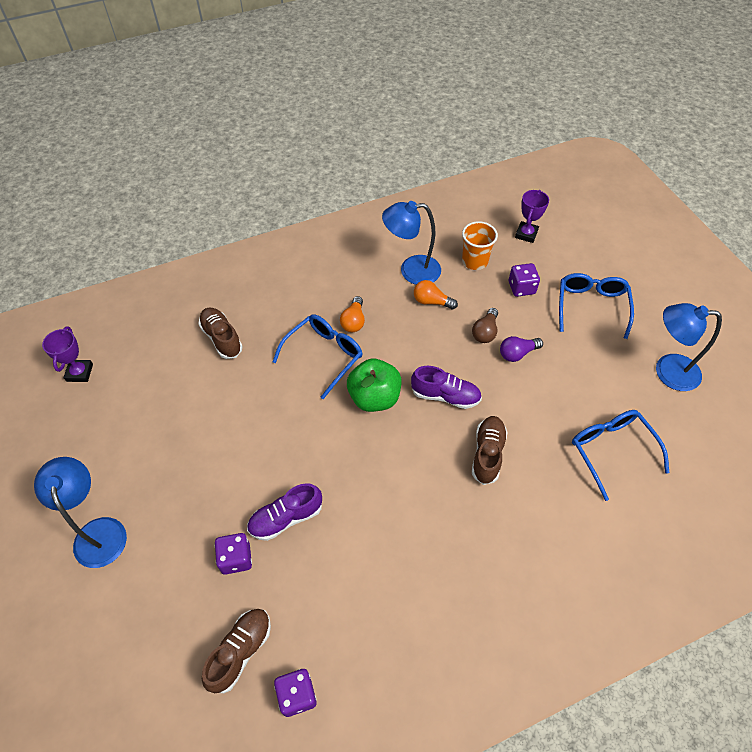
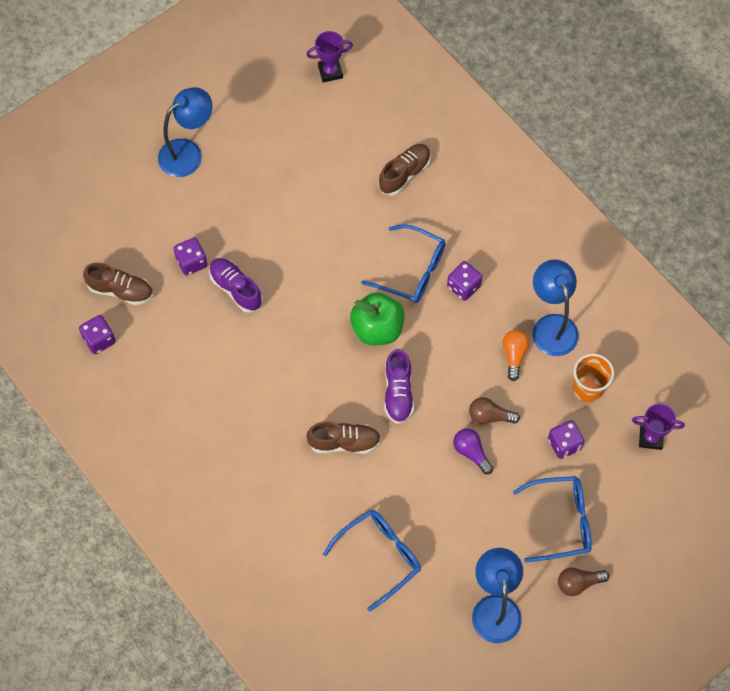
camera: 75 degrees right, 10 degrees up
orange light bulb [340,296,365,332] -> purple dice [447,261,482,301]
none -> brown light bulb [558,568,609,596]

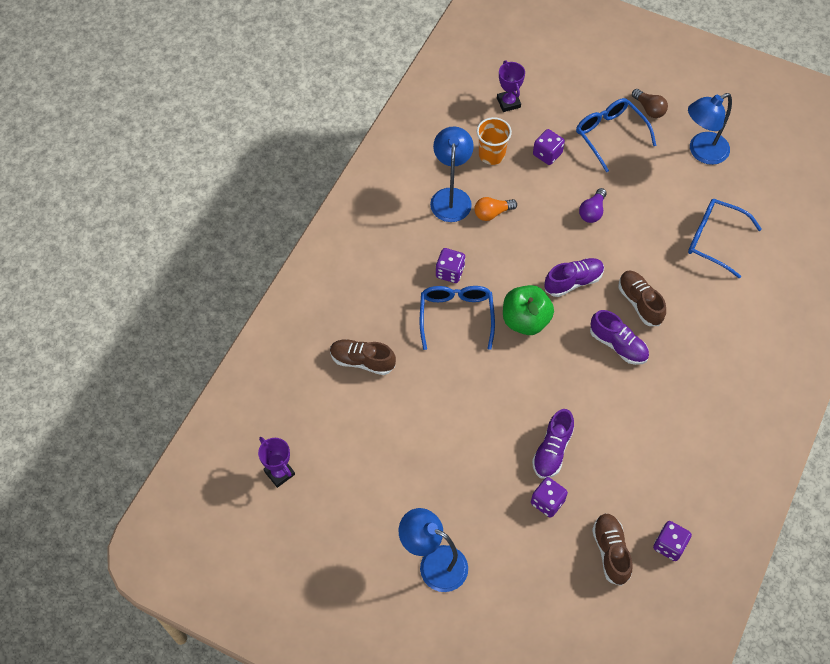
camera: 115 degrees left, 5 degrees down
brown light bulb [469,397,520,424] -> none
blue lamp [533,259,579,356] -> blue lamp turned 135 degrees clockwise [430,127,474,222]
none -> purple shoe [590,310,649,365]

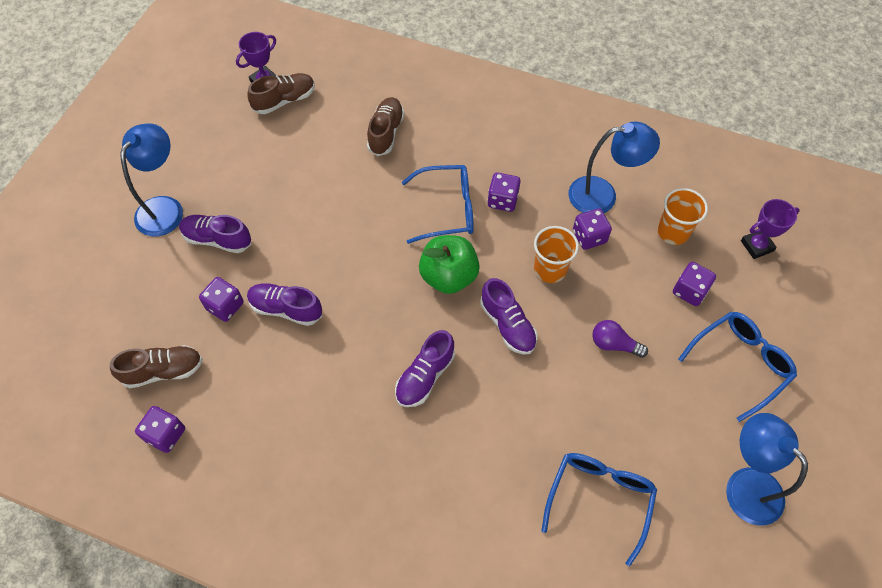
camera: 85 degrees right, 0 degrees up
orange light bulb [474,197,517,221] -> purple dice [573,208,612,250]
brown shoe [619,270,666,326] -> brown shoe moved to [247,73,315,114]
brown light bulb [632,89,668,118] -> none
none -> purple shoe [179,215,251,253]
none -> orange cup [534,226,579,283]

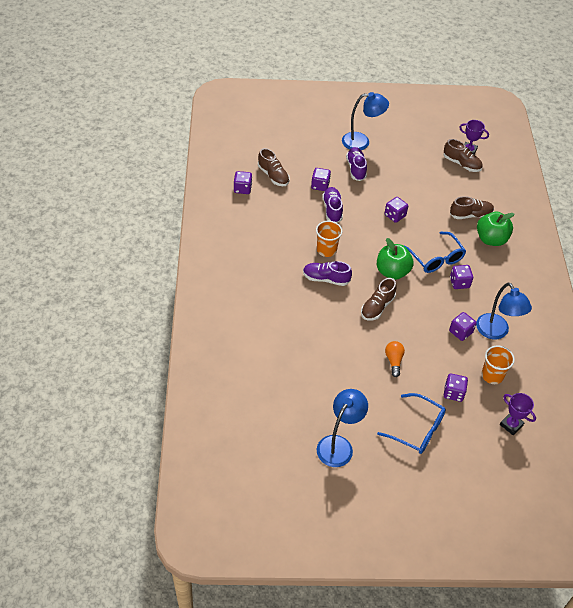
camera: 65 degrees right, 10 degrees down
purple shoe [480,278,537,355] -> brown shoe [361,278,396,320]
orange cup [534,226,579,283] -> orange cup moved to [316,221,342,257]
blue glasses [541,453,657,566] -> none
purple light bulb [592,320,648,358] -> orange light bulb [385,341,405,377]
none -> purple dice [384,197,408,223]
none -> green apple [477,212,514,246]

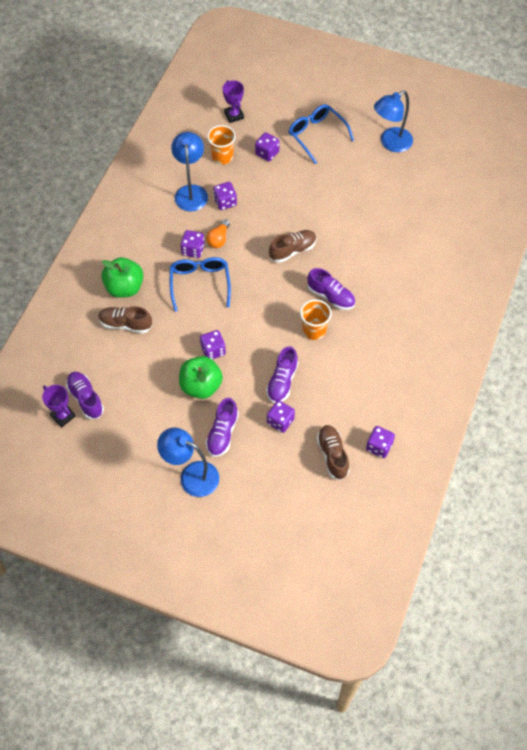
camera: 155 degrees left, 10 degrees up
green apple [377,238,414,280] -> green apple moved to [179,356,223,399]
orange light bulb [385,341,405,377] -> orange light bulb moved to [206,219,230,248]
brown shoe [444,139,483,172] -> purple shoe [66,372,104,419]

